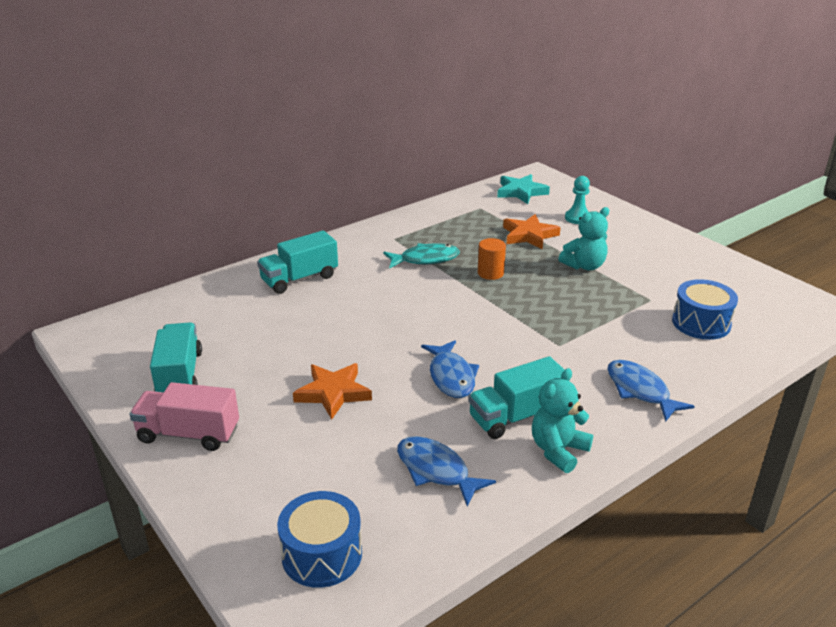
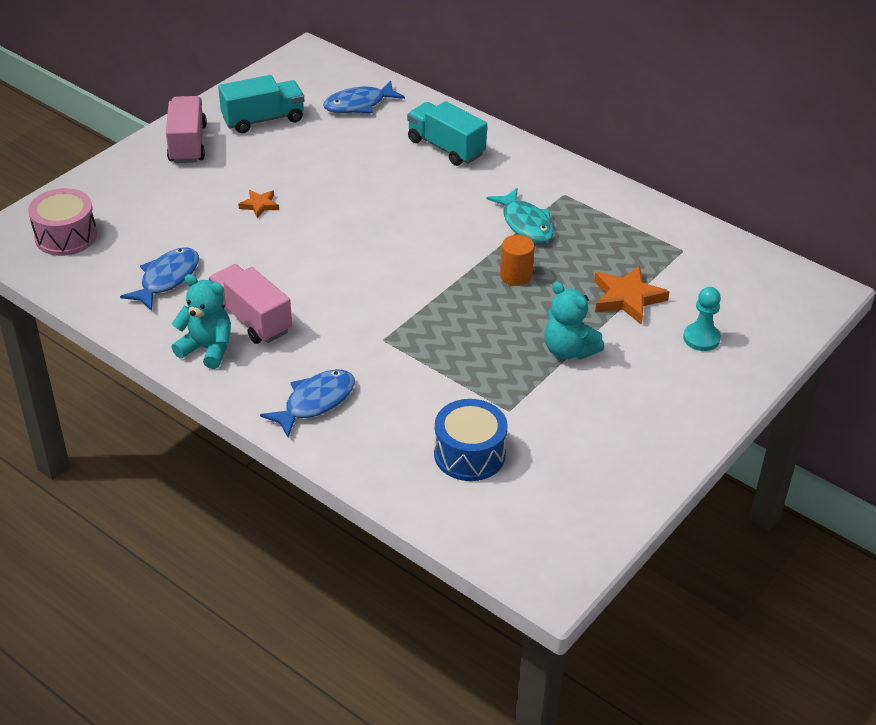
camera: 75 degrees right, 10 degrees up
blue drum [277,491,362,588] -> pink drum [28,188,97,256]
orange star [293,363,372,420] -> orange star [238,190,279,218], size x0.56
blue fish [421,340,479,398] -> blue fish moved to [323,81,405,113]
turquoise truck [468,356,564,439] -> pink truck [209,264,292,344]
turquoise star [497,174,550,204] -> none

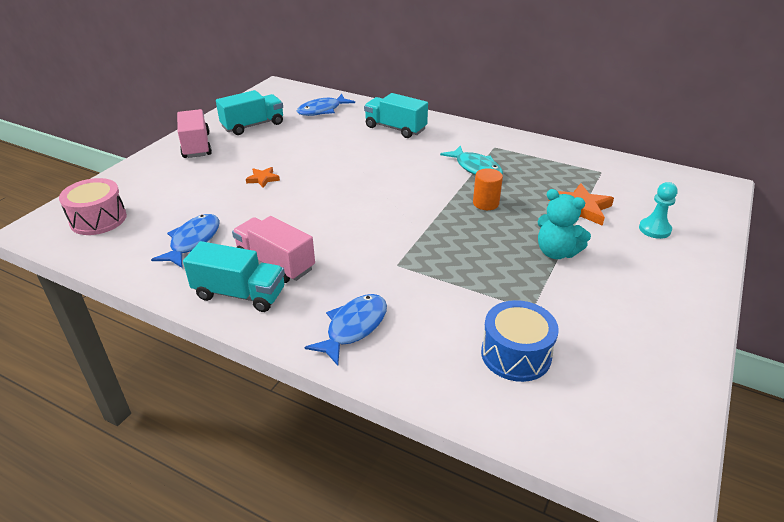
camera: 10 degrees left, 5 degrees down
turquoise teddy bear [171,274,231,369] -> turquoise truck [183,241,285,312]

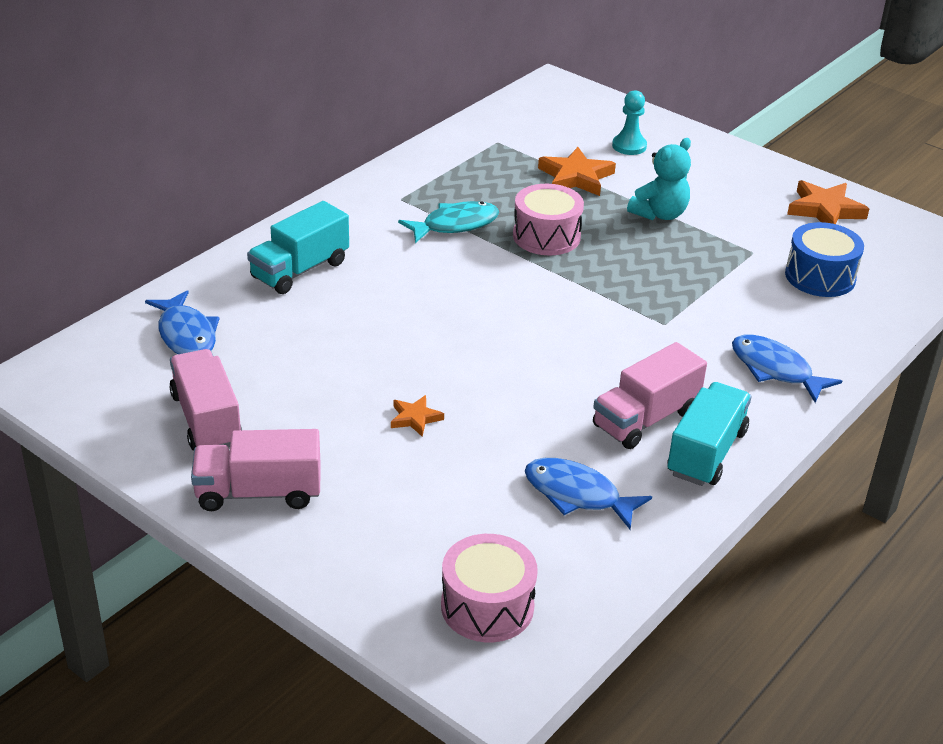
camera: 80 degrees left, 0 degrees up
turquoise truck [216,90,283,135] -> pink truck [169,349,242,450]
orange cylinder [473,168,503,210] -> pink drum [513,184,584,255]
none -> orange star [787,180,869,224]

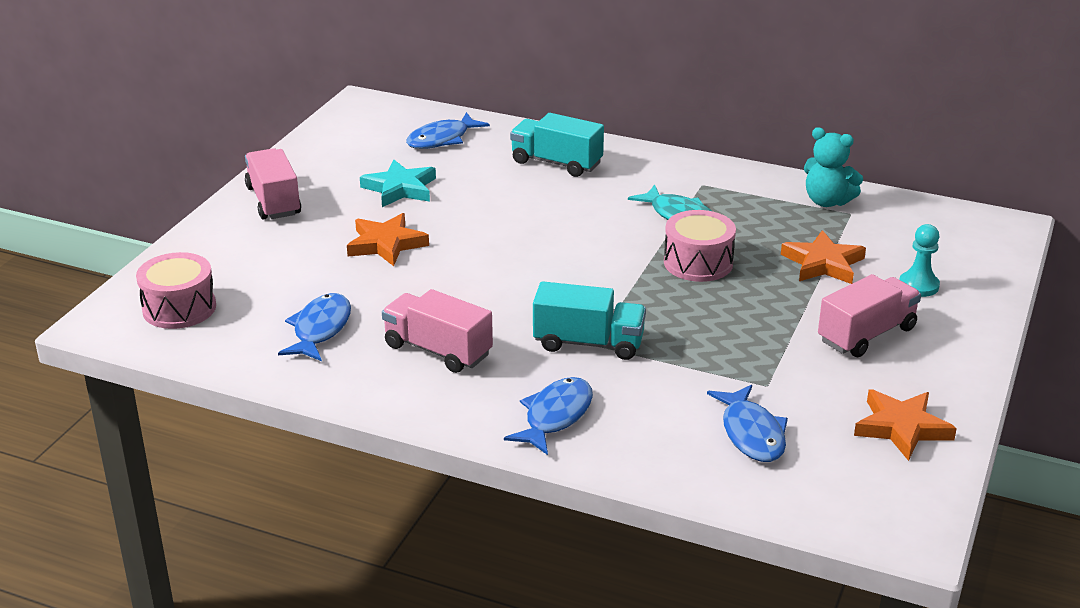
camera: 75 degrees right, 5 degrees down
pink truck [169,349,242,450] -> pink truck moved to [818,274,921,357]
orange star [391,395,444,437] -> orange star [347,213,429,266], size x1.78
turquoise teddy bear [627,138,691,220] -> turquoise teddy bear moved to [804,127,863,207]
turquoise truck [667,382,752,486] -> turquoise truck moved to [533,281,646,360]
blue drum [785,222,864,297] -> blue fish [707,385,788,462]
none -> turquoise star [360,160,436,207]

